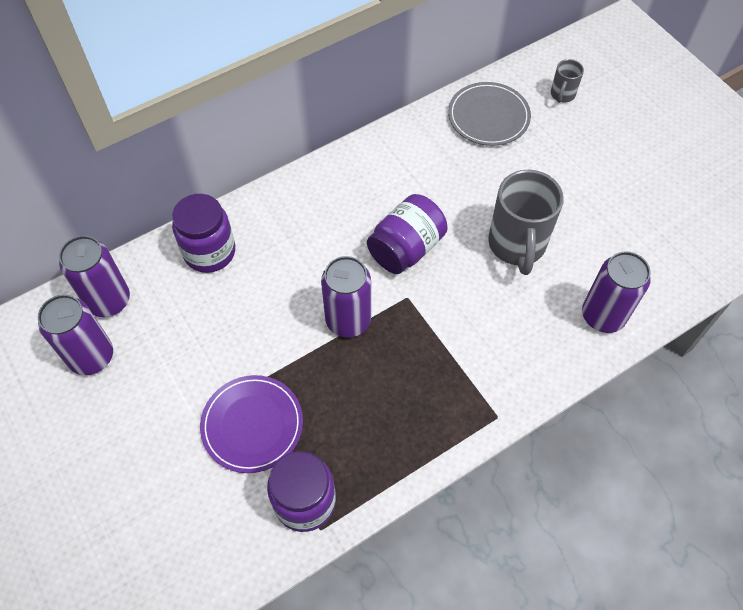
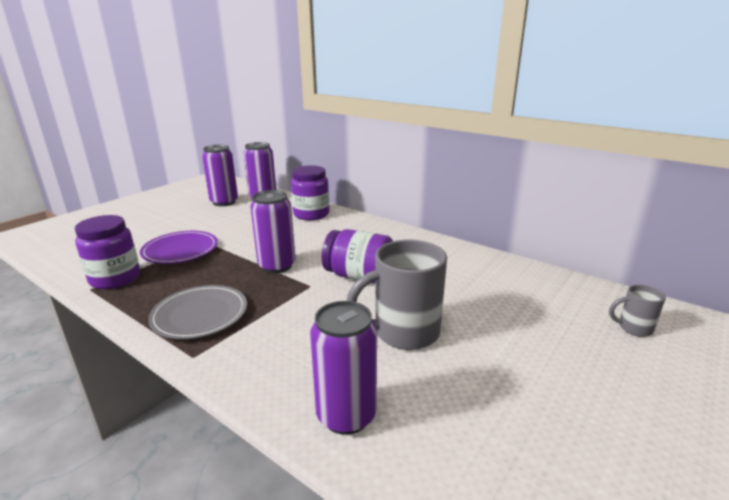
camera: 70 degrees right, 35 degrees down
grey plate [448,82,531,146] -> grey plate moved to [148,285,247,339]

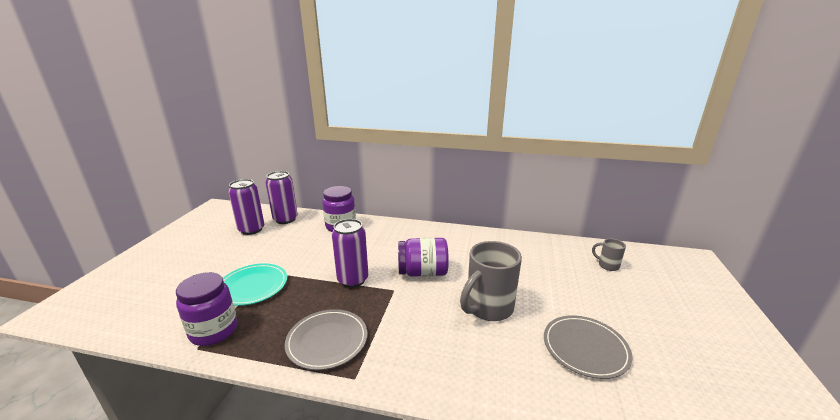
camera: 25 degrees left, 0 degrees up
purple plate [140,231,218,264] -> turquoise plate [223,263,287,306]
purple can [310,301,377,435] -> none
grey mug [609,284,666,337] -> grey mug turned 60 degrees clockwise [592,239,626,271]
none -> grey plate [544,315,632,379]

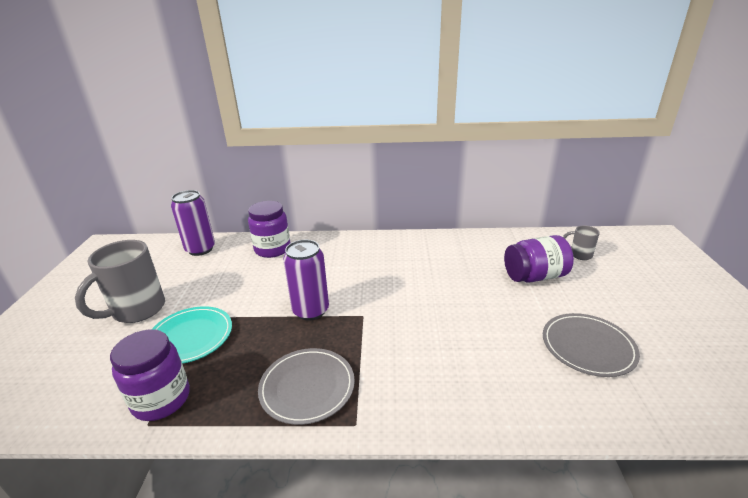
camera: 10 degrees left, 5 degrees up
purple can [228,179,264,235] -> none
purple jar [398,238,449,277] -> purple jar moved to [504,235,574,283]
grey mug [460,241,522,321] -> grey mug moved to [75,240,165,323]

